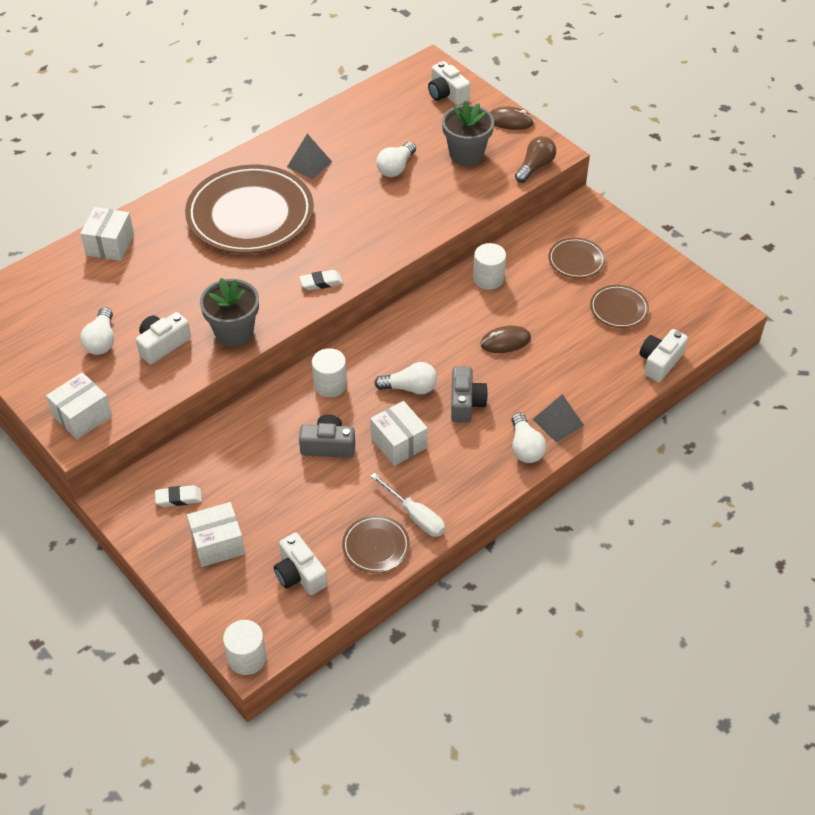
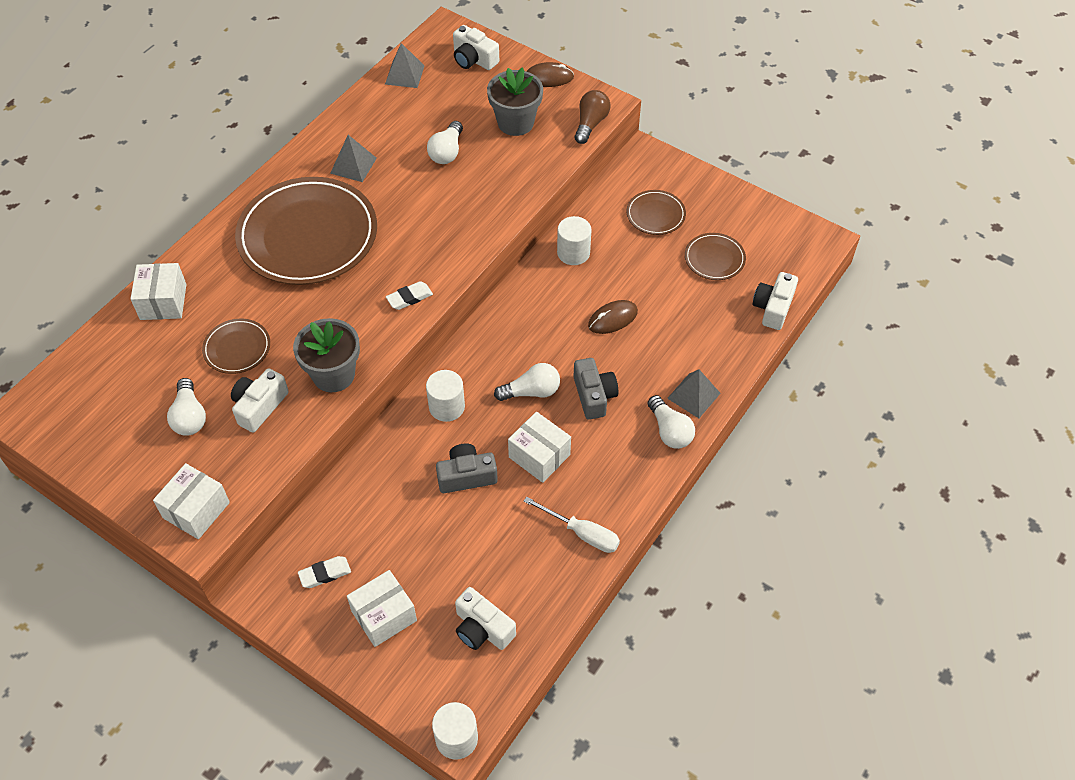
camera: 15 degrees left, 5 degrees up
brown plate [342,515,410,573] -> brown plate moved to [202,319,270,374]
none -> grey pyramid [385,43,424,88]

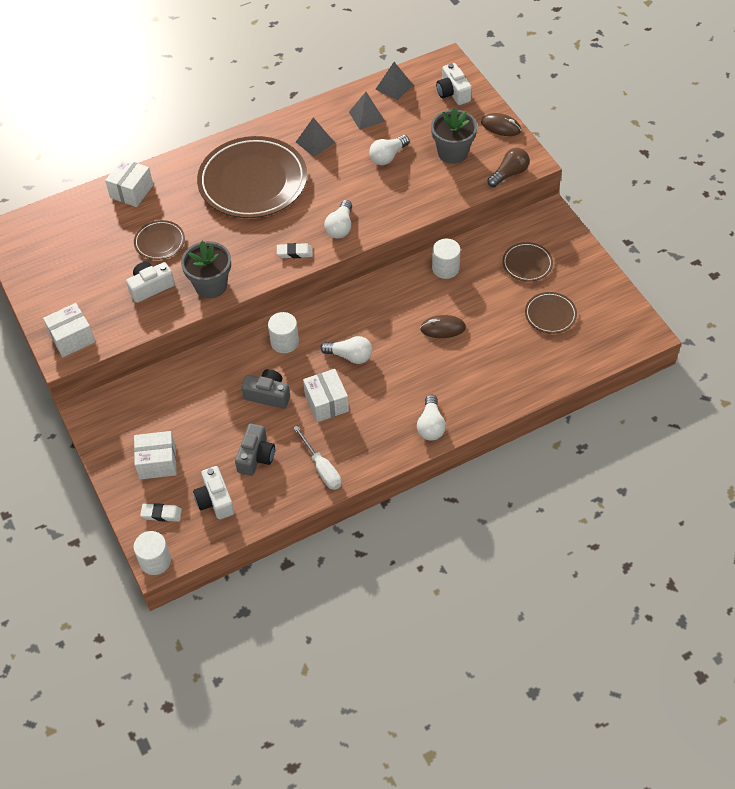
camera: 30 degrees right, 0 degrees up
white light bulb [167,378,206,436] -> white light bulb moved to [324,200,352,238]
white eraser [298,556,351,588] -> white eraser moved to [140,503,182,522]
grey camera [573,358,618,420] -> grey camera moved to [235,423,275,476]
grey pyramid [667,369,721,418] -> grey pyramid moved to [349,92,385,130]
white camera [753,272,798,330] -> none

